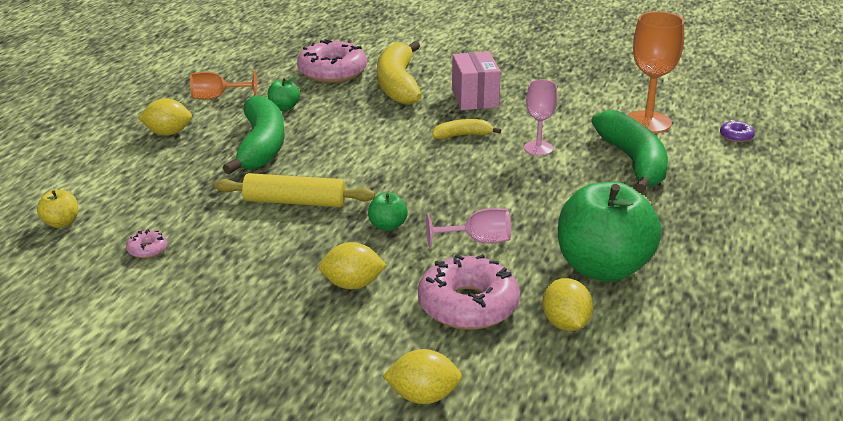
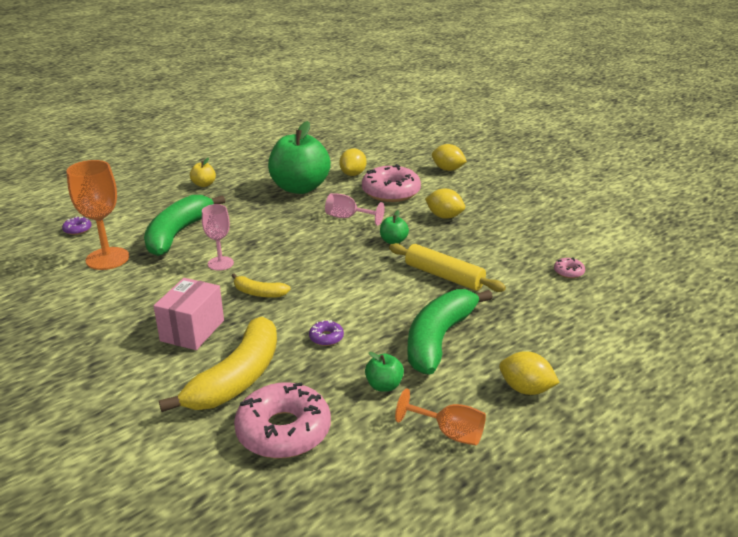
camera: 150 degrees left, 0 degrees up
yellow apple [37,190,78,228] -> yellow apple moved to [190,158,216,187]
none -> purple donut [309,320,344,346]

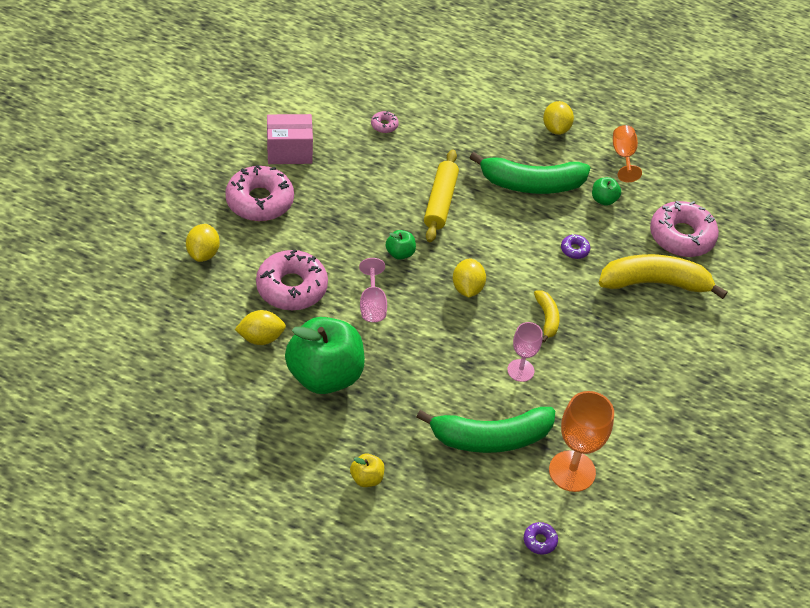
camera: 120 degrees left, 20 degrees up
pink box [153,278,224,350] -> pink box moved to [267,114,313,164]
yellow lemon [425,189,465,219] -> yellow lemon moved to [453,258,486,298]
none -> pink donut [225,165,294,221]

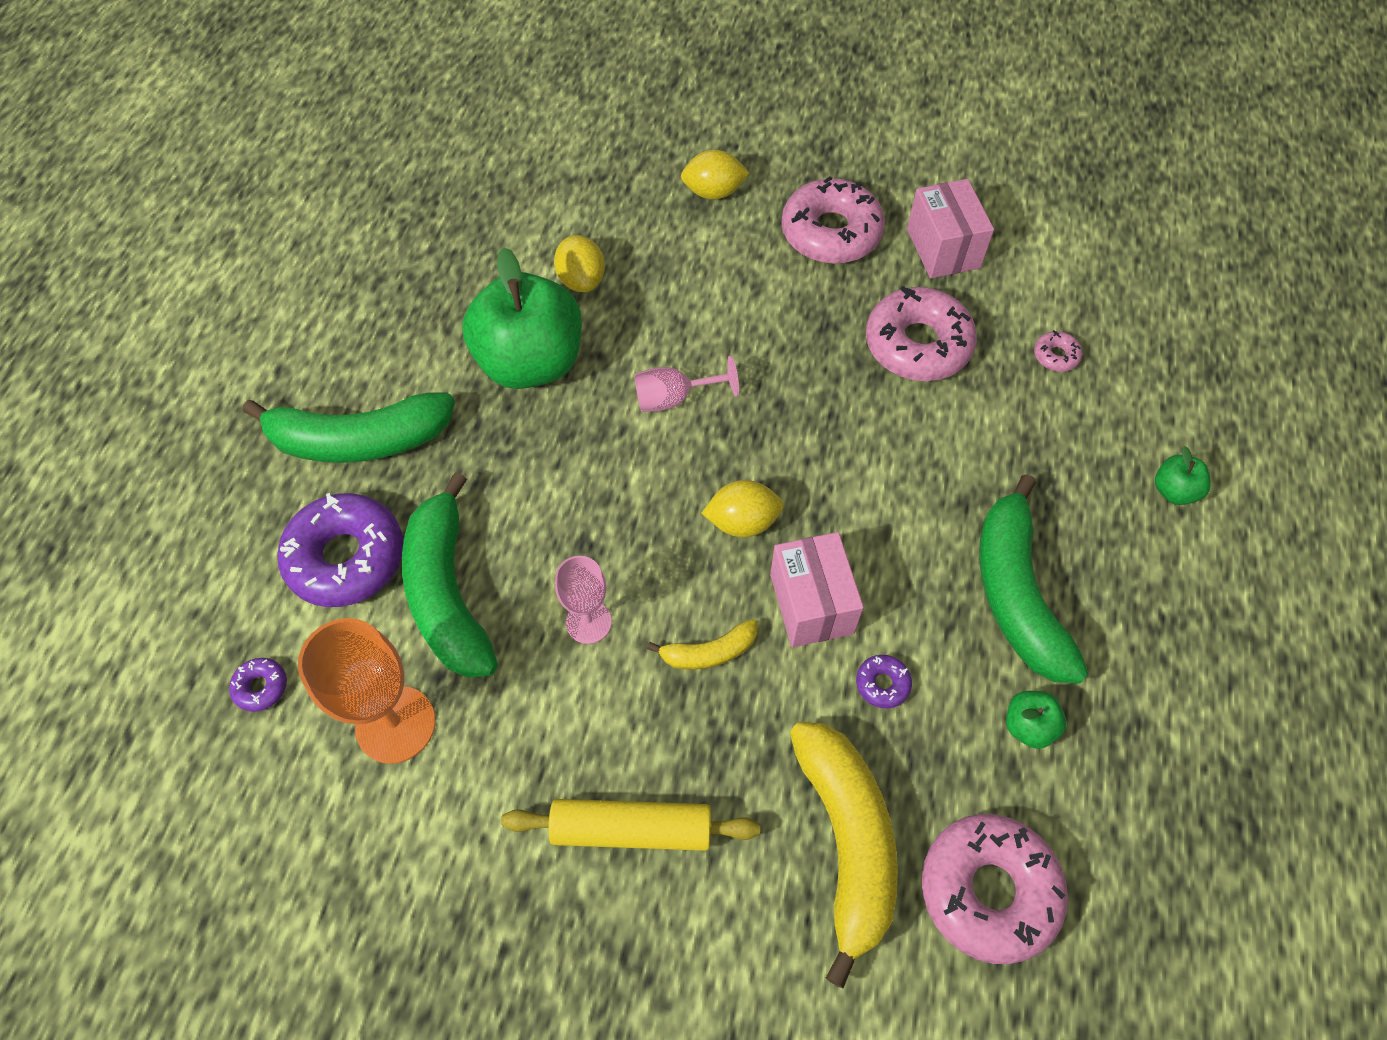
camera: 85 degrees right, 10 degrees up
pink donut [256,249,328,310] -> pink donut moved to [866,286,977,381]
yellow apple [350,454,384,487] -> green banana [243,392,455,463]
green apple [386,230,416,260] -> green apple moved to [1155,446,1211,505]
yellow rolling pin [424,149,459,242] -> yellow rolling pin moved to [501,799,760,851]
yellow lemon [543,101,574,135] -> none
orange goblet [613,125,642,182] -> none
none -> purple donut [277,493,403,607]
none -> pink box [770,532,864,648]

